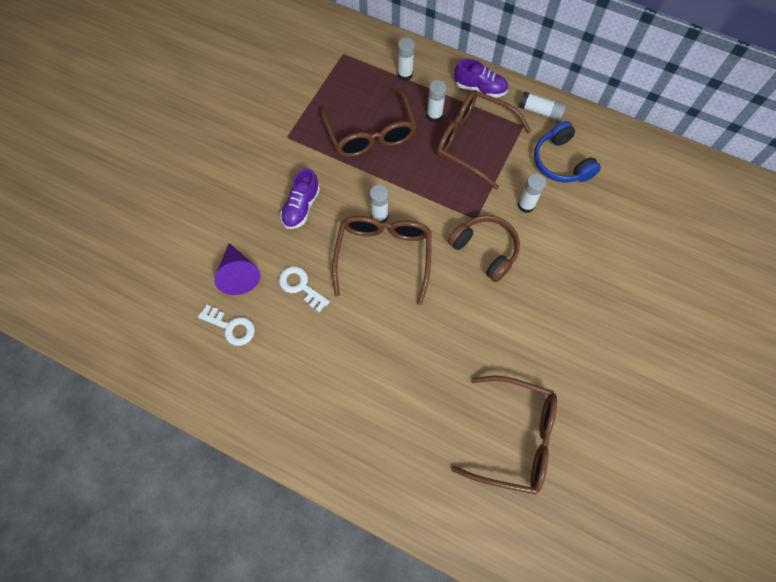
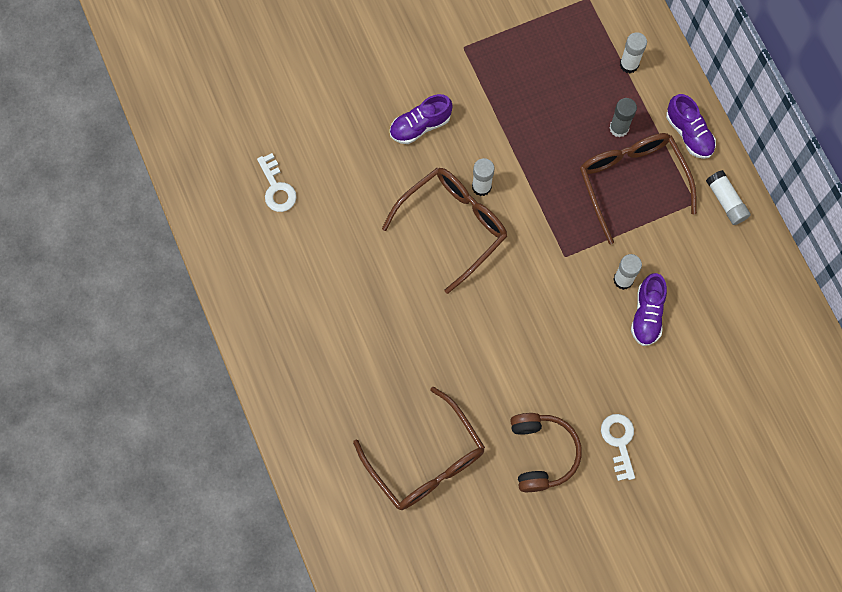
camera: 40 degrees right, 5 degrees up
purple cone [214,243,261,295] -> none
white key [279,266,330,313] -> white key moved to [601,414,635,481]
brown glasses [321,87,417,157] -> none
white glue stick [427,80,447,122] -> grey glue stick [609,98,637,137]
brown headphones [448,215,520,282] -> brown headphones moved to [510,413,582,492]
blue headphones [534,121,601,183] -> none
none -> purple shoe [631,273,667,346]

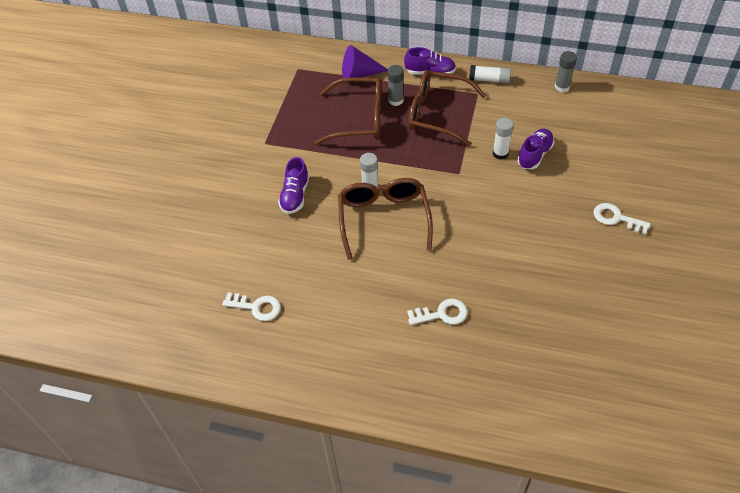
camera: 50 degrees left, 20 degrees down
brown glasses [353,387,485,510] -> brown glasses moved to [315,77,381,145]
brown headphones [510,413,582,492] -> none
white glue stick [620,32,647,73] -> purple cone [342,45,388,78]
purple shoe [631,273,667,346] -> purple shoe turned 105 degrees counterclockwise [517,129,554,169]
none -> white key [407,299,468,325]
none -> grey glue stick [555,51,577,93]

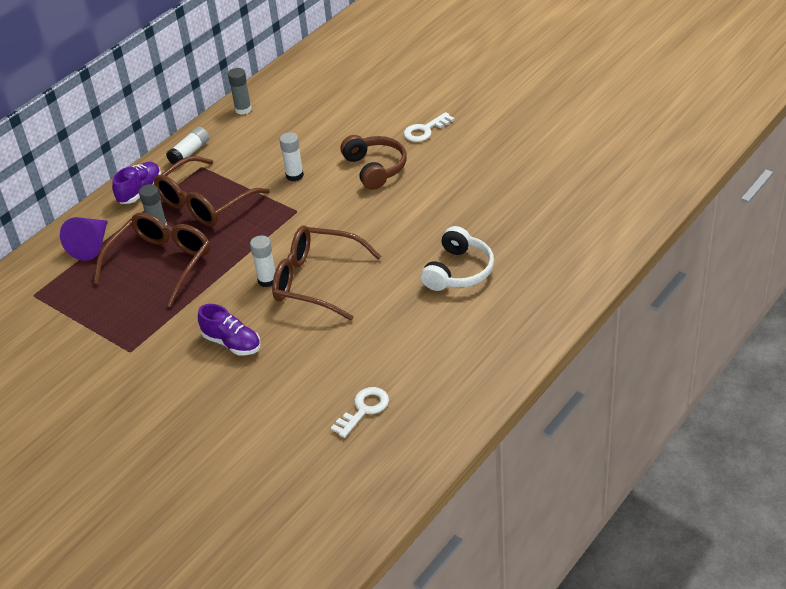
camera: 65 degrees left, 10 degrees down
white key [407,299,468,325] -> white headphones [421,226,494,291]
purple shoe [517,129,554,169] -> none
none -> brown headphones [340,135,407,190]

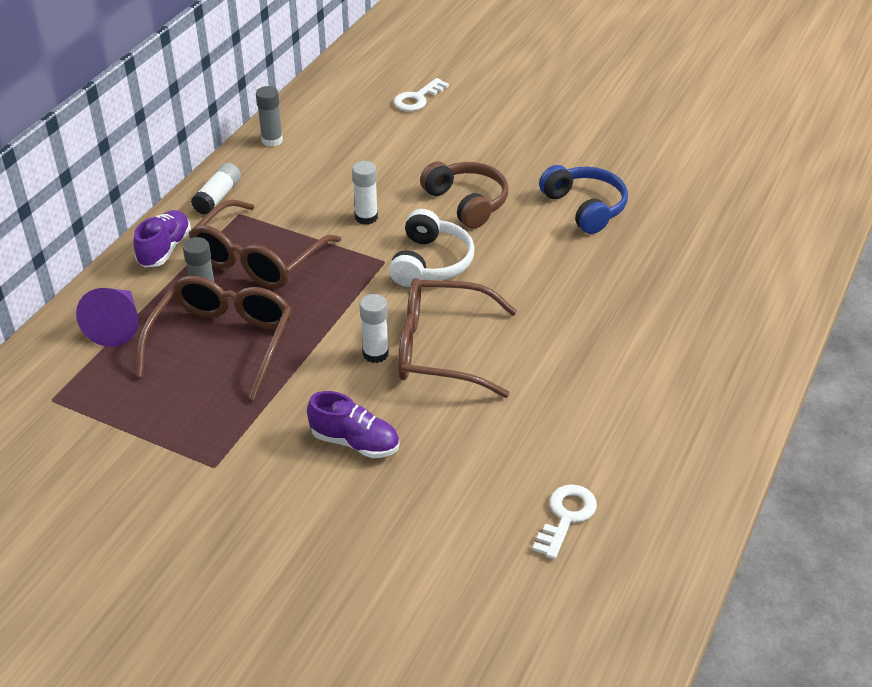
camera: 15 degrees left, 0 degrees up
white key [404,112,455,142] -> white key moved to [394,78,449,111]
white headphones [421,226,494,291] -> white headphones moved to [389,209,475,287]
none -> blue headphones [539,165,628,234]

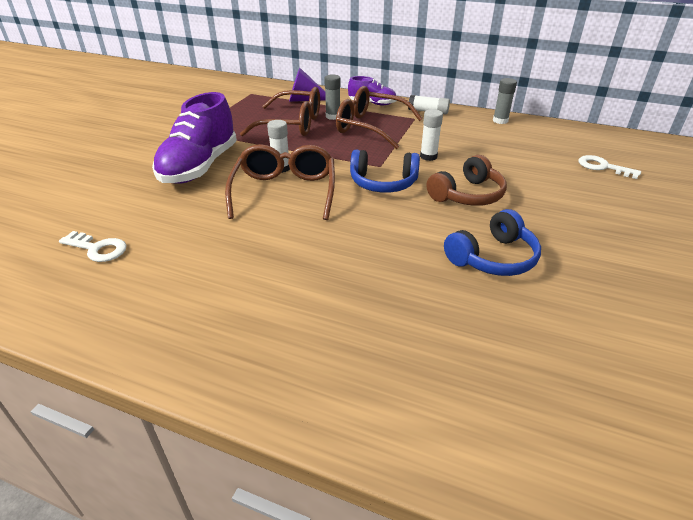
camera: 85 degrees right, 5 degrees down
purple shoe [307,391,399,458] -> purple shoe [152,92,237,184], size x1.86
white headphones [389,209,475,287] -> blue headphones [350,150,420,193]

